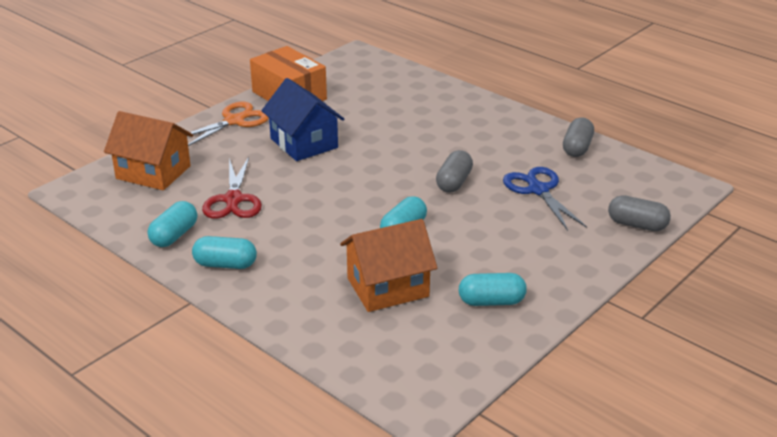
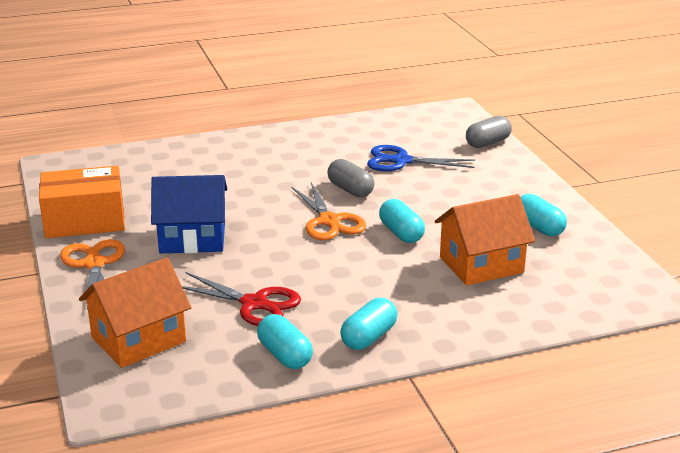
camera: 60 degrees left, 5 degrees down
orange house [340,219,437,312] -> orange house turned 60 degrees clockwise [435,194,535,285]
turquoise capsule [459,273,527,306] -> turquoise capsule turned 60 degrees counterclockwise [521,194,567,236]
grey capsule [563,118,594,157] -> none
none -> orange scissors [292,183,366,240]

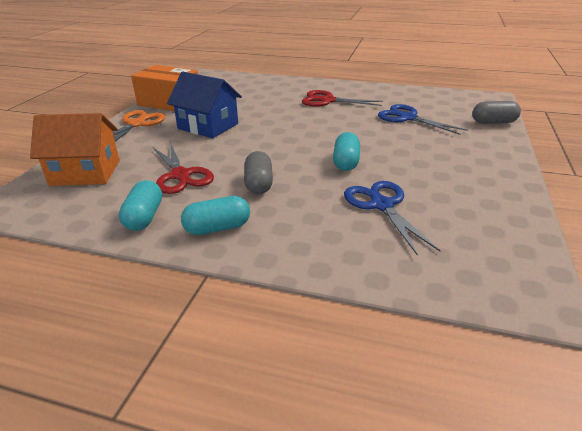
camera: 35 degrees right, 5 degrees up
orange scissors [292,183,366,240] -> none
grey capsule [327,159,374,197] -> grey capsule moved to [244,151,273,194]
orange house [435,194,535,285] -> blue scissors [344,181,441,256]
turquoise capsule [521,194,567,236] -> none
none -> red scissors [302,90,383,107]

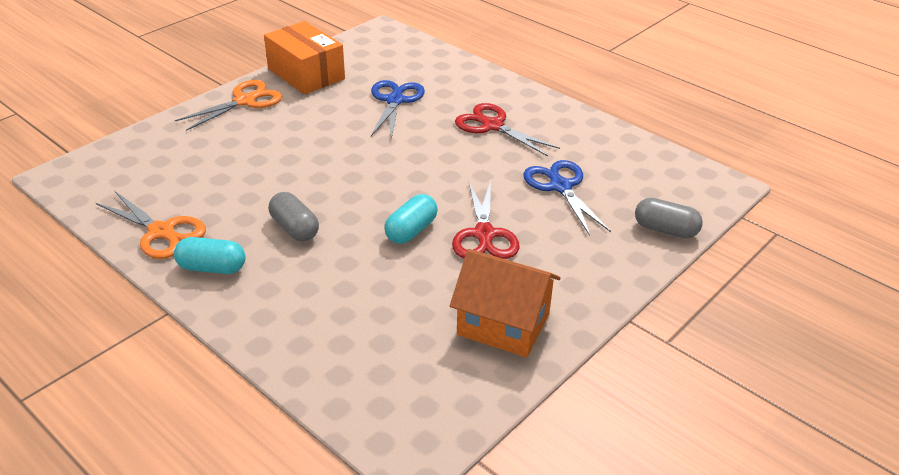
camera: 25 degrees right, 5 degrees up
orange house [30,113,120,186] -> orange house moved to [450,249,561,358]
turquoise capsule [119,180,162,231] -> orange scissors [96,191,206,259]
red scissors [153,142,214,194] -> red scissors moved to [452,180,519,259]
blue house [167,72,242,138] -> none
grey capsule [244,151,273,194] -> grey capsule turned 60 degrees counterclockwise [269,192,319,241]
blue scissors [344,181,441,256] -> blue scissors moved to [371,80,425,140]

